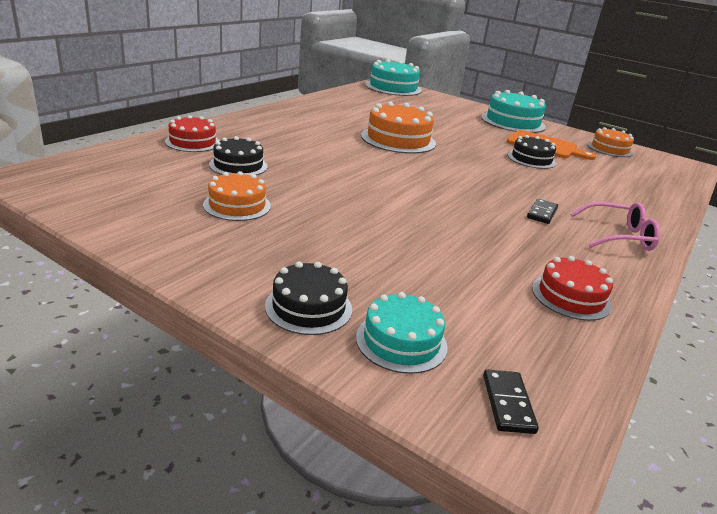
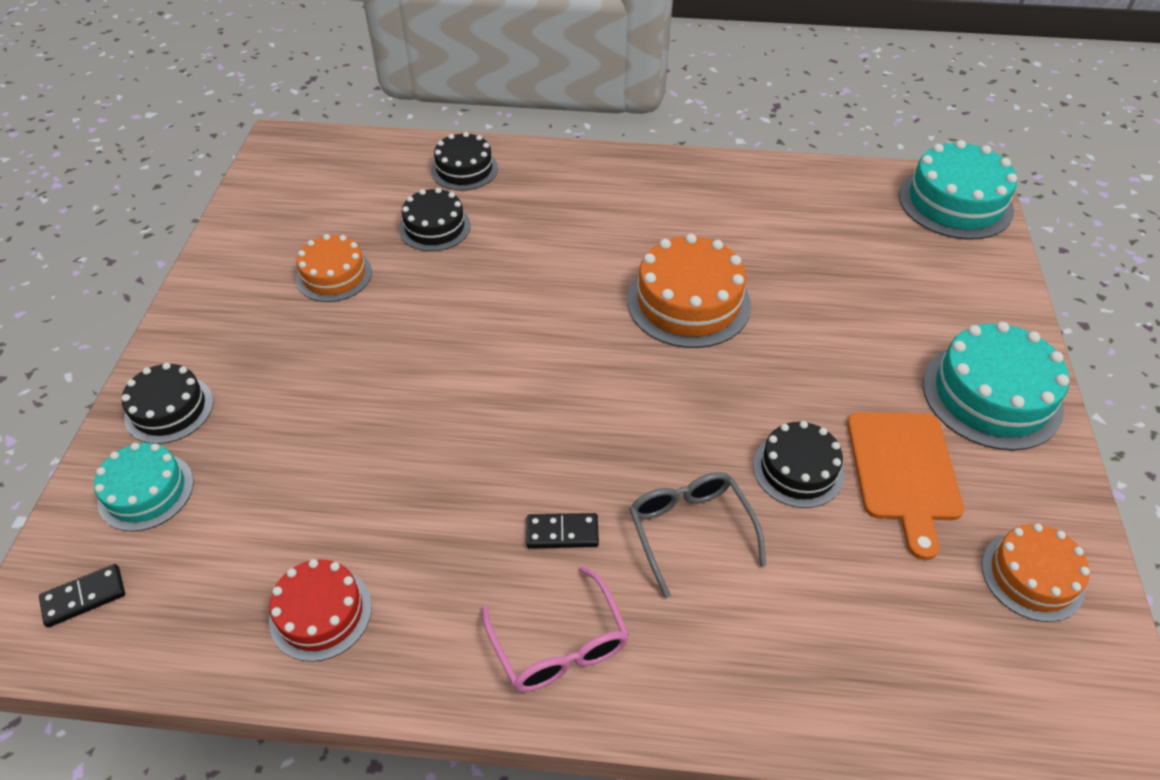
camera: 65 degrees right, 20 degrees up
red cake [165,115,220,152] -> black cake [431,132,498,191]
none -> grey glasses [629,472,766,598]

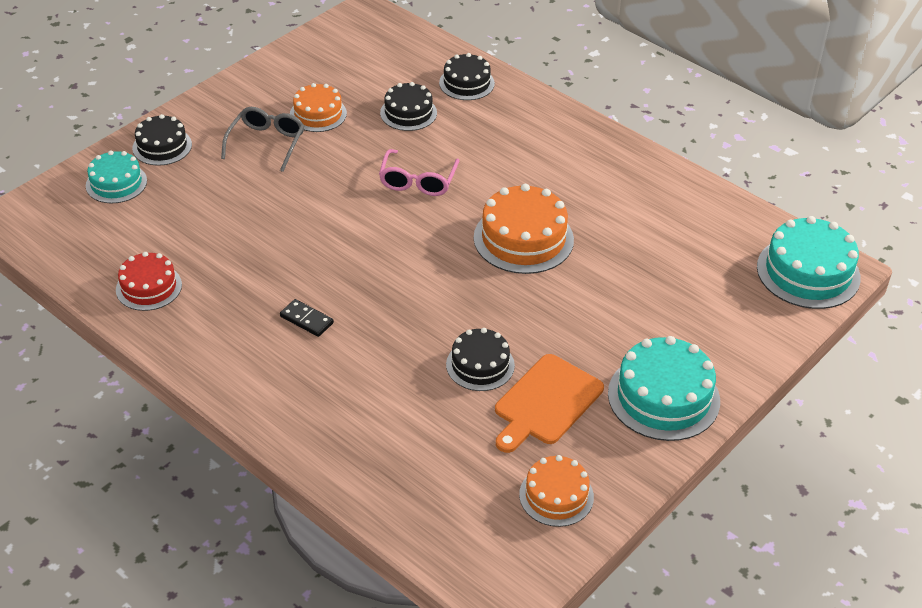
camera: 35 degrees right, 5 degrees down
black domino [39,564,125,627] -> none
pink glasses [482,566,629,692] -> pink glasses moved to [379,149,460,196]
grey glasses [629,472,766,598] -> grey glasses moved to [221,107,304,172]

